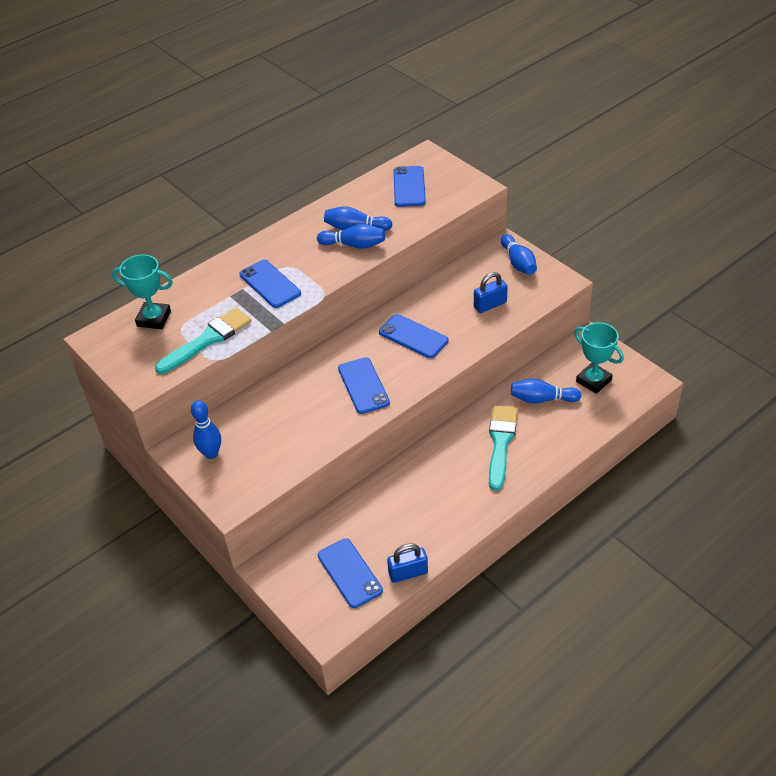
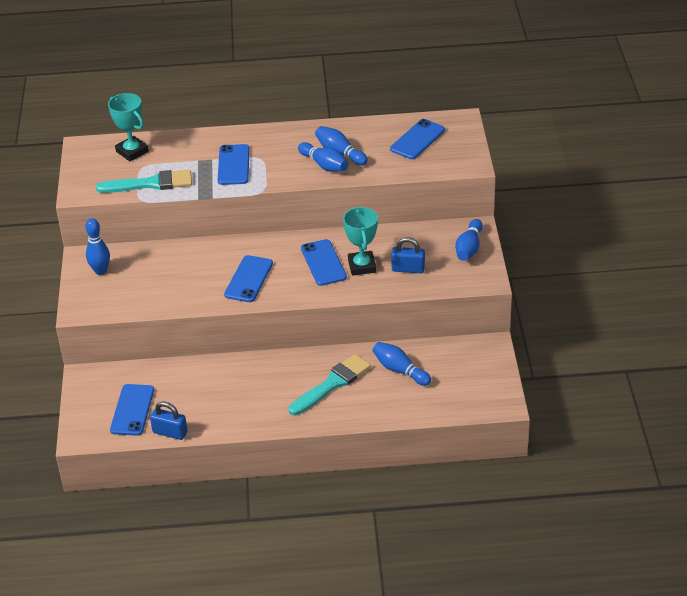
camera: 35 degrees right, 5 degrees down
turquoise trophy [574,322,624,394] -> turquoise trophy moved to [343,207,378,276]

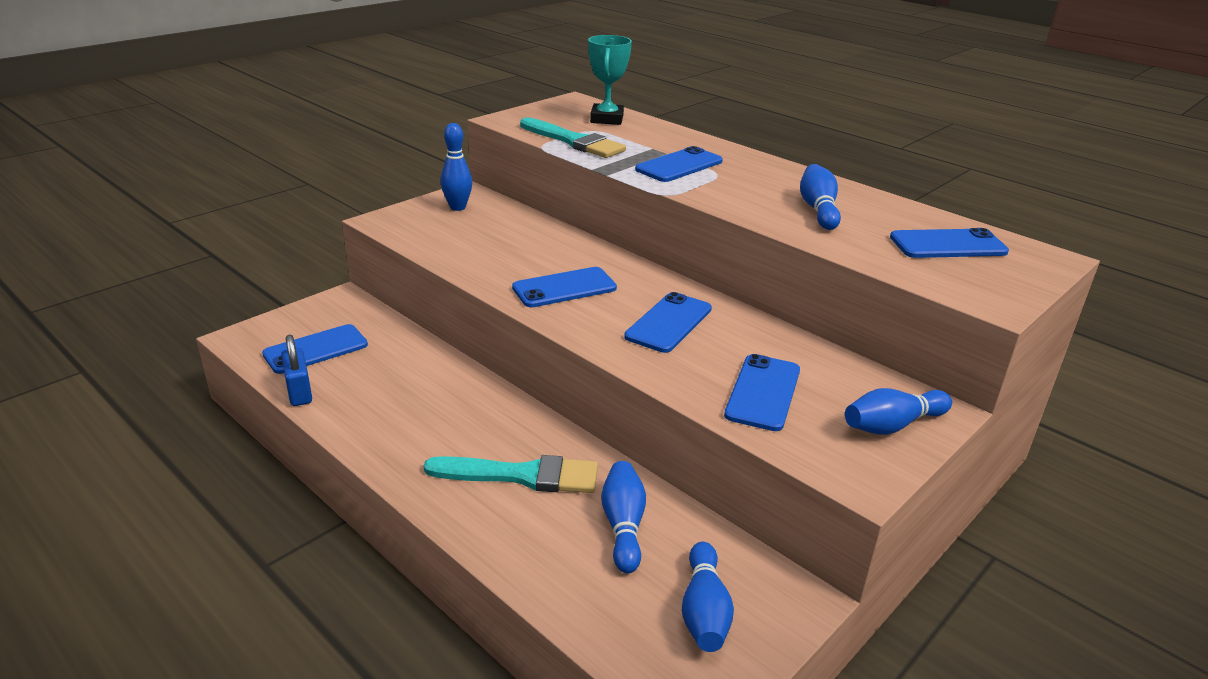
camera: 45 degrees right, 10 degrees down
blue bowling pin [298,142,349,172] -> blue bowling pin moved to [682,542,734,652]
turquoise trophy [343,207,378,276] -> none
blue padlock [391,237,425,273] -> blue phone [724,354,800,431]

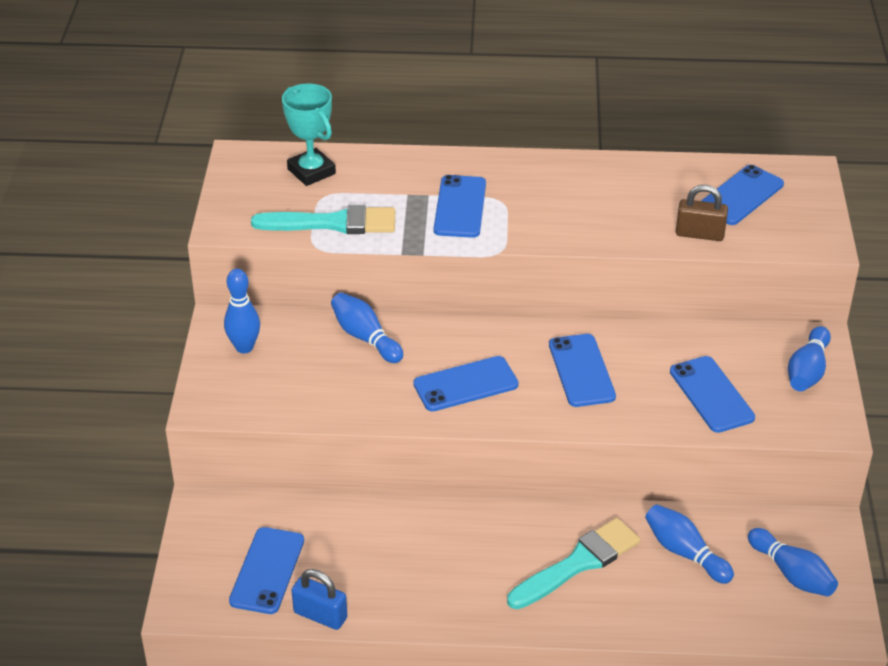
camera: 40 degrees left, 10 degrees up
blue phone [512,267,617,307] -> blue phone turned 45 degrees clockwise [413,356,518,412]
blue bowling pin [800,164,841,230] -> blue bowling pin moved to [331,292,403,363]
none -> brown padlock [676,185,728,241]

